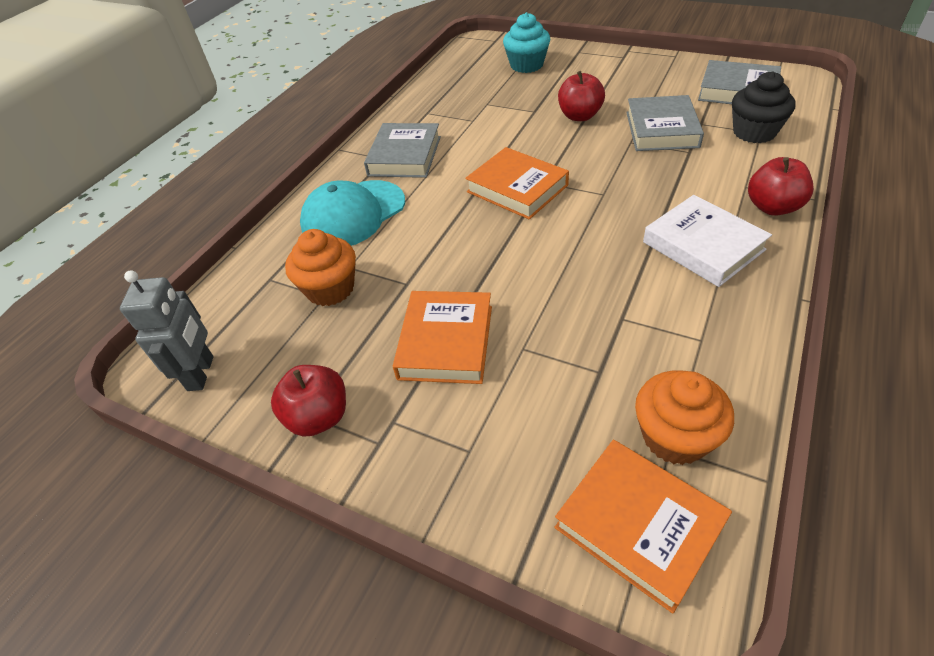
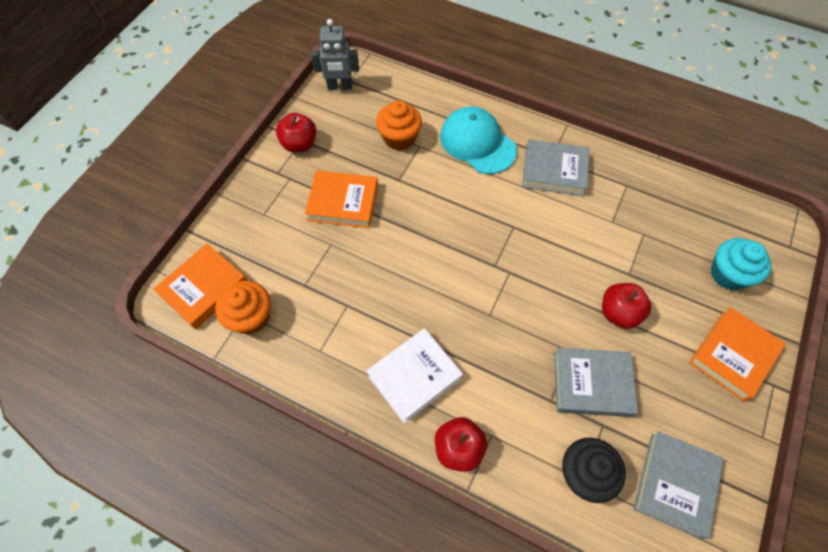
camera: 85 degrees right, 15 degrees up
orange book [465,147,569,220] -> orange book moved to [689,307,786,402]

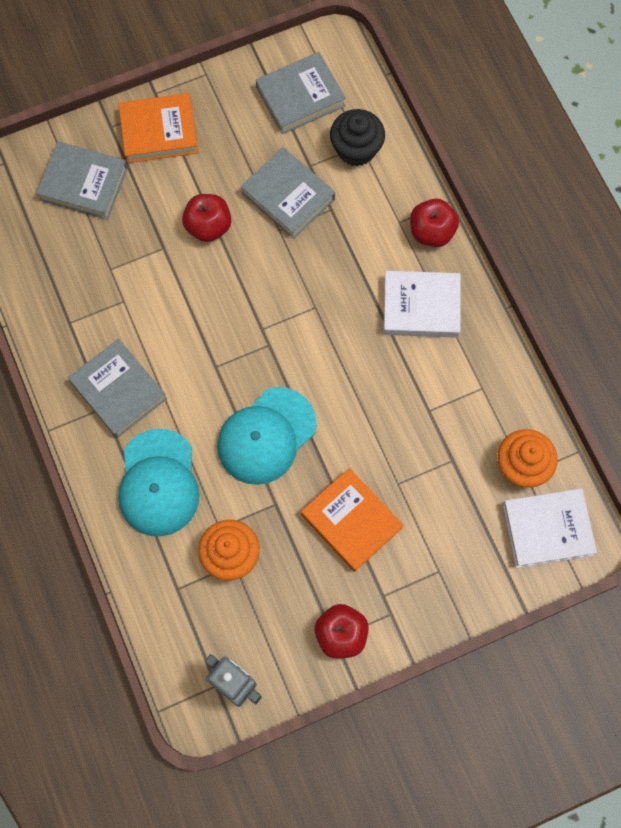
camera: 140 degrees left, 10 degrees up
orange book [153,243,247,329] -> white book [503,488,597,568]
turquoise cupcake [711,238,771,290] -> grey book [36,141,128,220]
none -> turquoise cap [217,387,317,485]

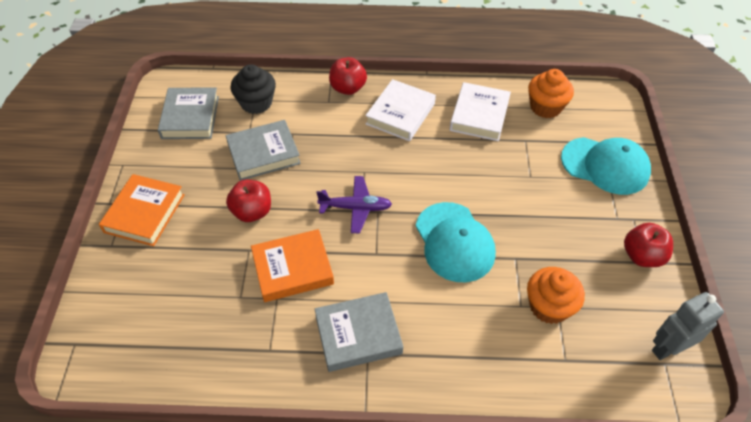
camera: 65 degrees left, 20 degrees down
grey book [36,141,128,220] -> none
turquoise cap [118,428,200,537] -> turquoise cap moved to [561,137,651,195]
orange book [301,468,403,572] -> orange book moved to [251,229,334,302]
white book [503,488,597,568] -> white book moved to [450,82,511,141]
none -> purple plane [316,176,392,233]

